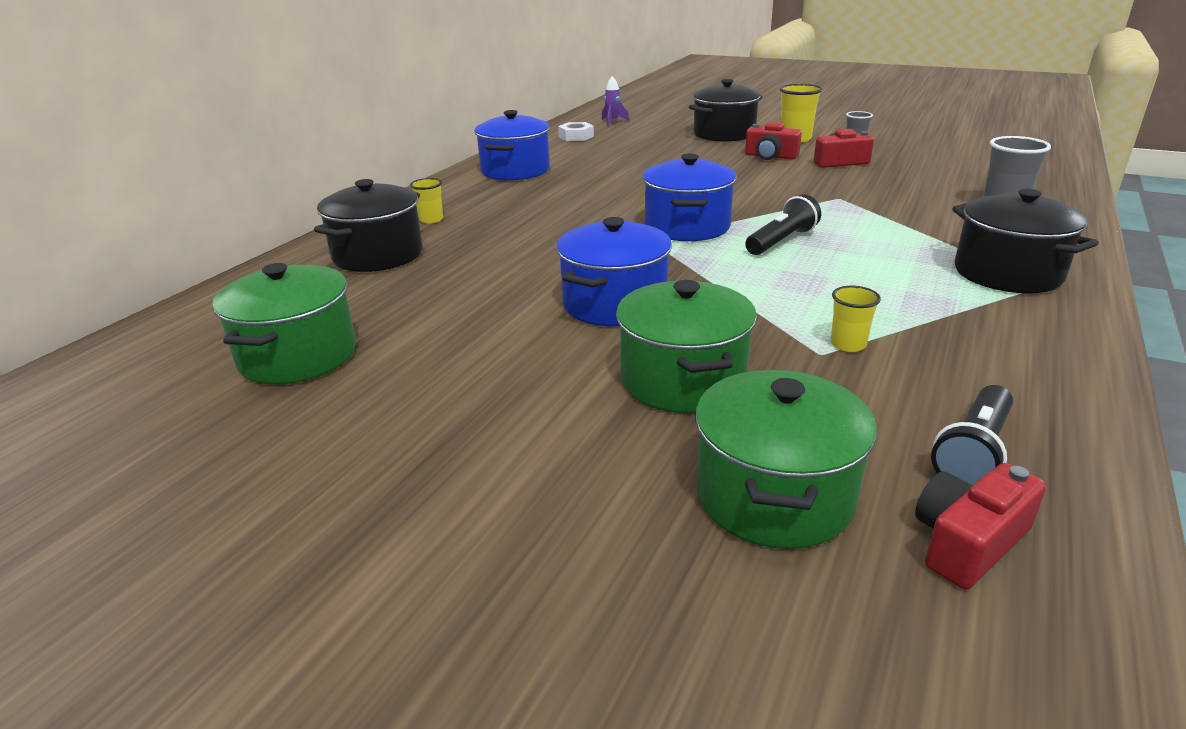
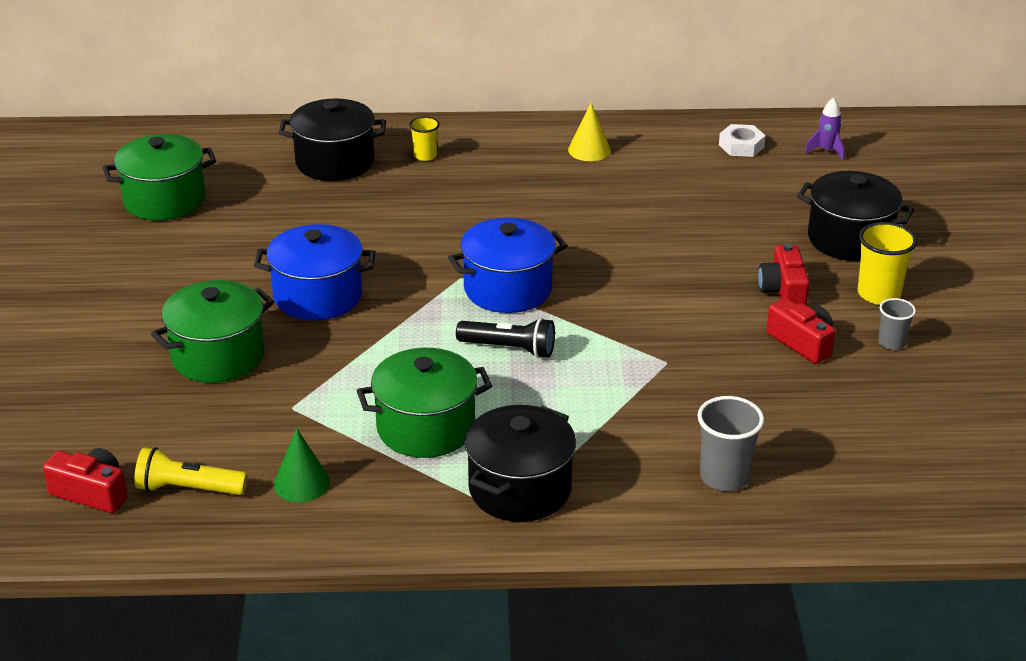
camera: 60 degrees right, 5 degrees up
blue pot [474,110,550,181] -> yellow cone [568,103,611,161]
green pot [695,370,877,549] -> green pot moved to [357,348,492,458]
yellow cup [831,286,881,352] -> none
black flashlight [931,385,1013,485] -> yellow flashlight [134,447,248,495]
none -> green cone [274,428,330,502]

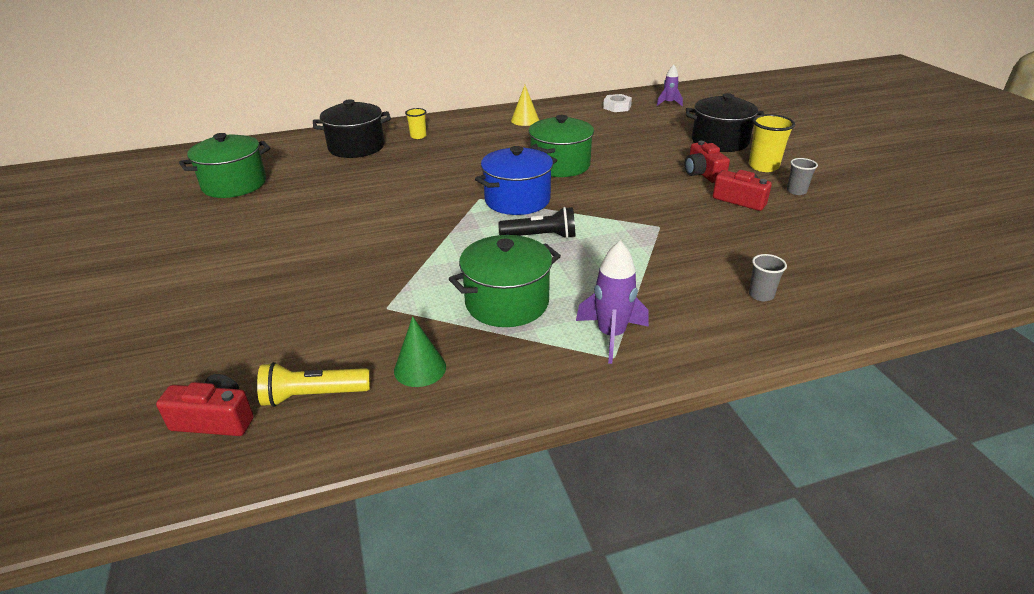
camera: 15 degrees left, 0 degrees up
green pot [151,280,274,383] -> green pot moved to [529,115,594,177]
blue pot [254,224,376,320] -> none
black pot [465,405,576,522] -> purple rocket [576,241,649,364]
grey cup [697,396,764,491] -> grey cup [749,254,787,301], size x0.61

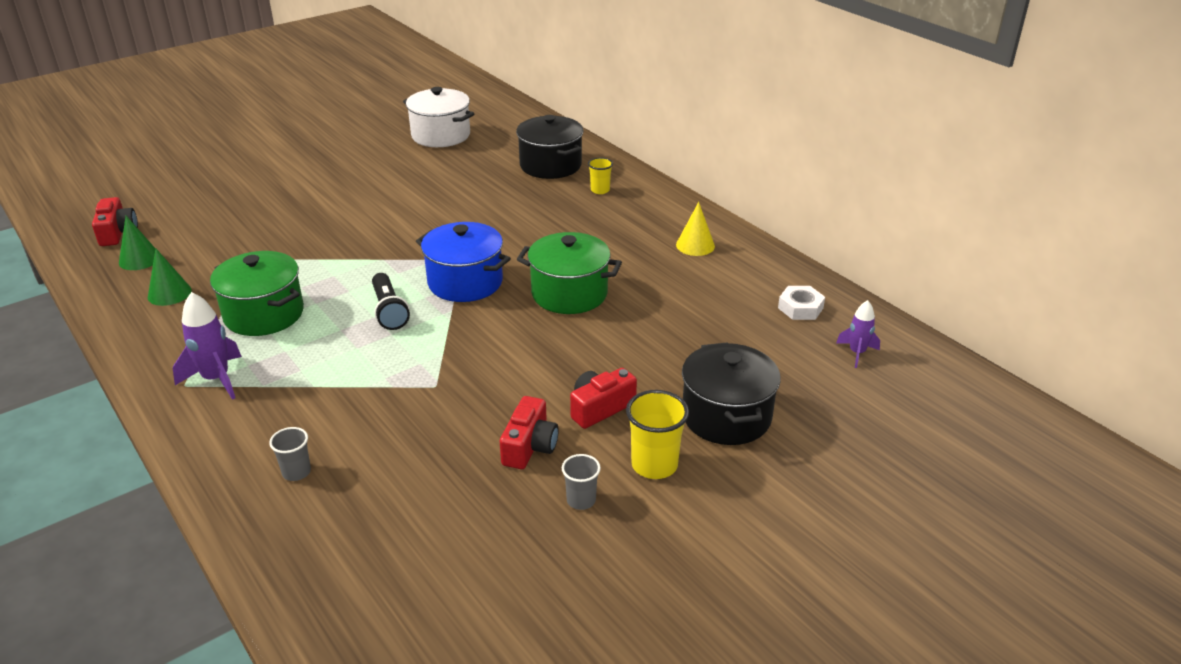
camera: 70 degrees right, 0 degrees up
green pot [179,133,271,198] -> white pot [403,87,474,147]
yellow flashlight [257,362,370,407] -> green cone [119,216,156,270]

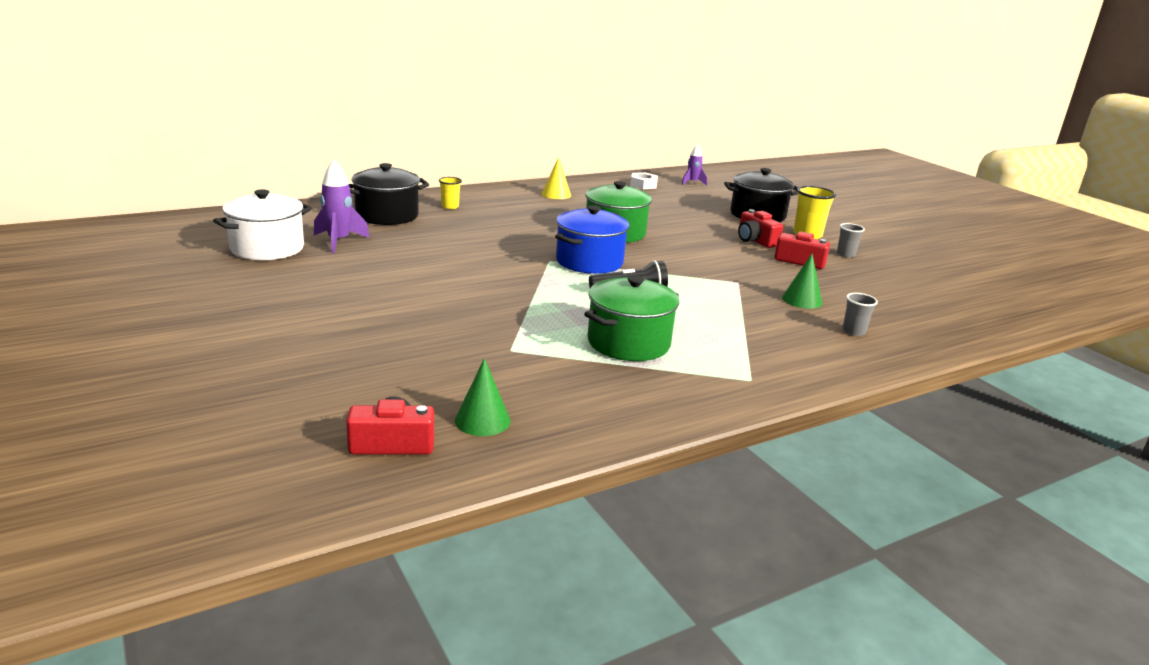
camera: 85 degrees left, 10 degrees down
green cone [148,249,192,306] -> green cone moved to [782,254,822,309]
purple rocket [173,292,242,400] -> purple rocket moved to [314,160,370,253]

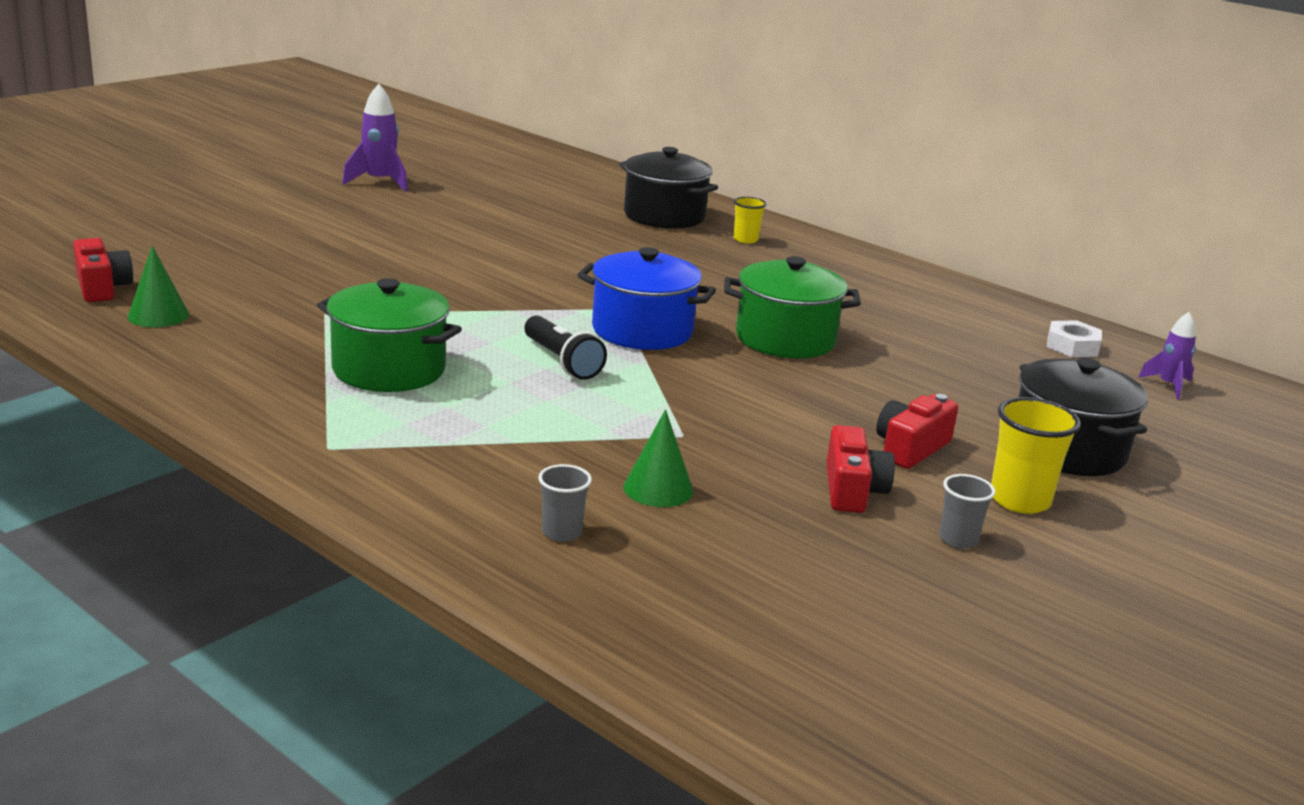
camera: 70 degrees right, 0 degrees up
white pot [213,189,312,260] -> none
purple rocket [314,160,370,253] -> purple rocket moved to [342,84,408,192]
yellow cone [541,157,571,199] -> none

